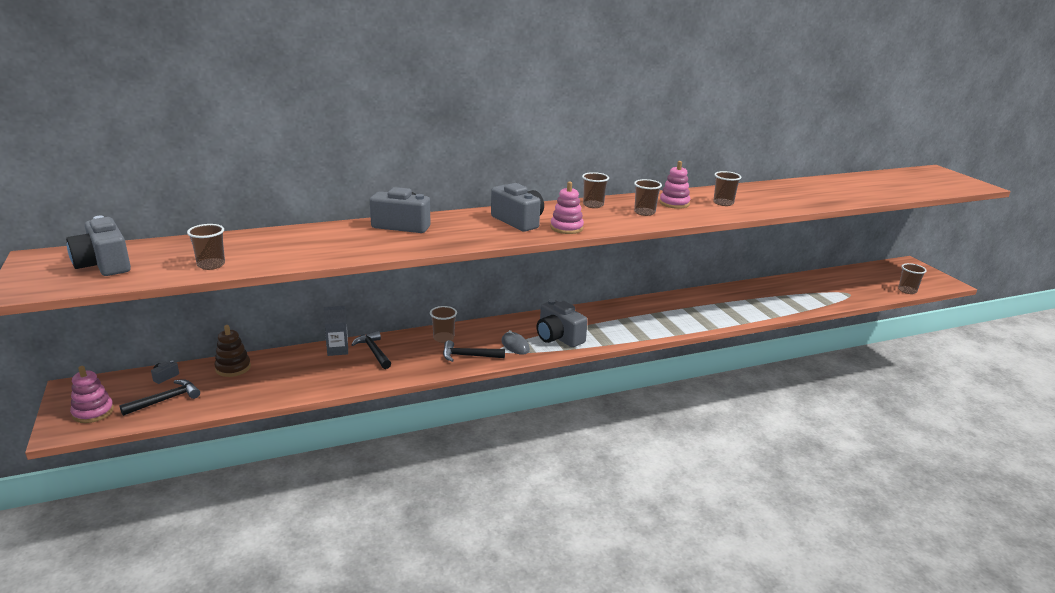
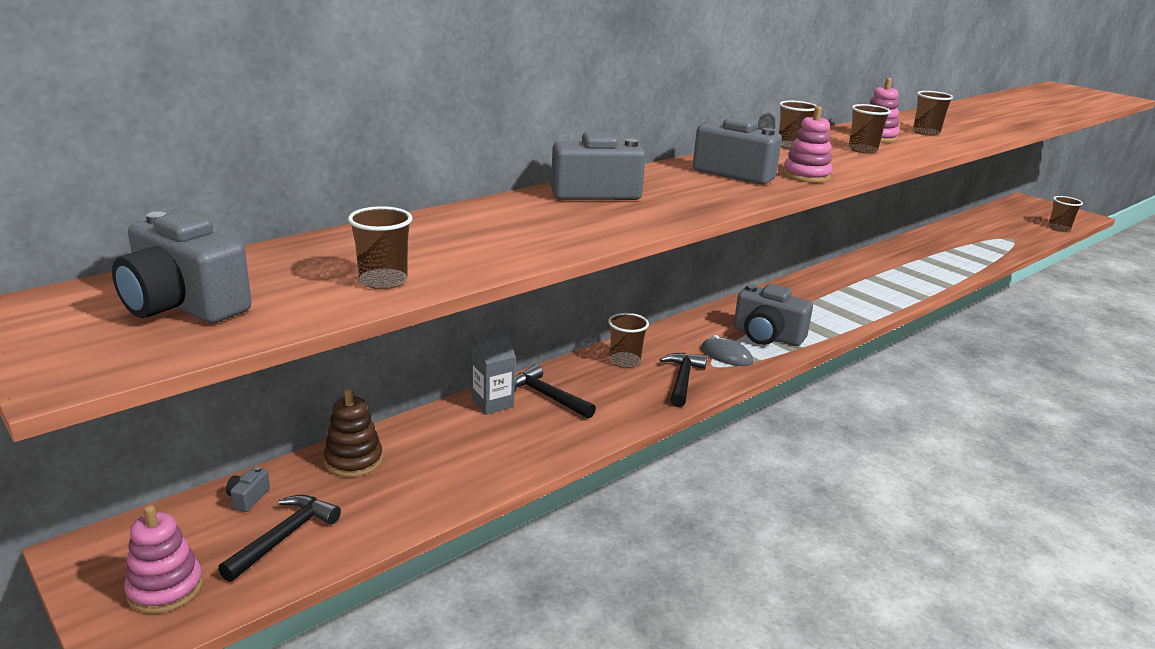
camera: 20 degrees left, 0 degrees up
black hammer [443,340,505,362] -> black hammer turned 120 degrees clockwise [660,353,707,407]

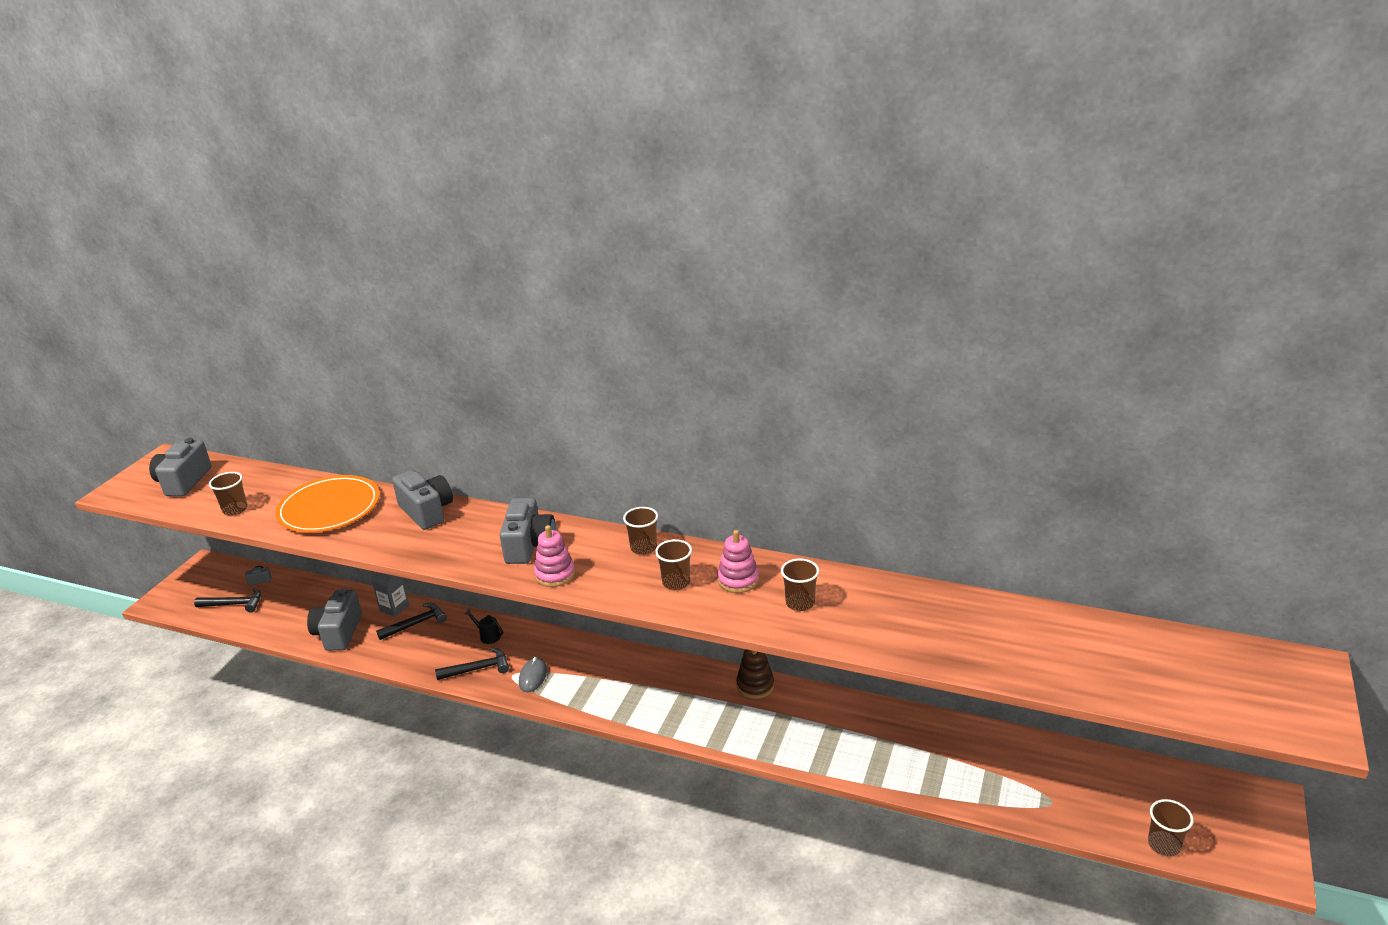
camera: 65 degrees right, 5 degrees up
pink stacking toy [124,505,203,614] -> none
brown stacking toy [324,388,383,477] -> brown stacking toy moved to [736,649,774,699]
black hammer [514,365,596,419] -> black hammer turned 45 degrees clockwise [376,603,447,640]
brown cup [608,313,649,368] -> black watering can [464,609,503,644]
grey camera [734,284,813,346] -> grey camera moved to [307,588,362,651]
none -> orange plate [275,475,380,533]

